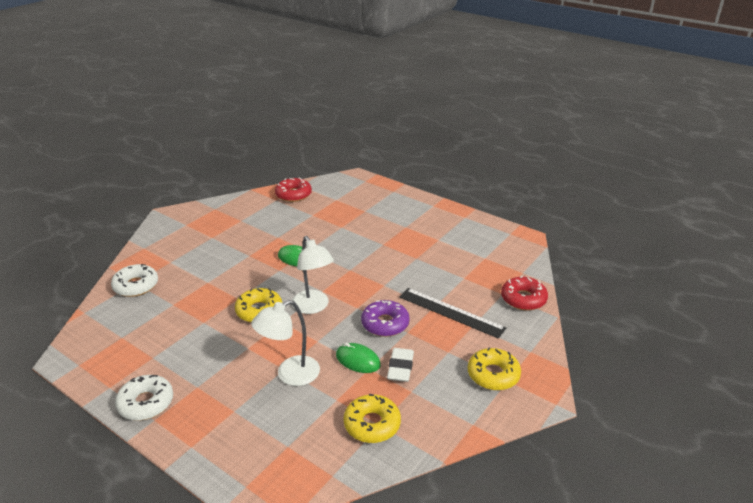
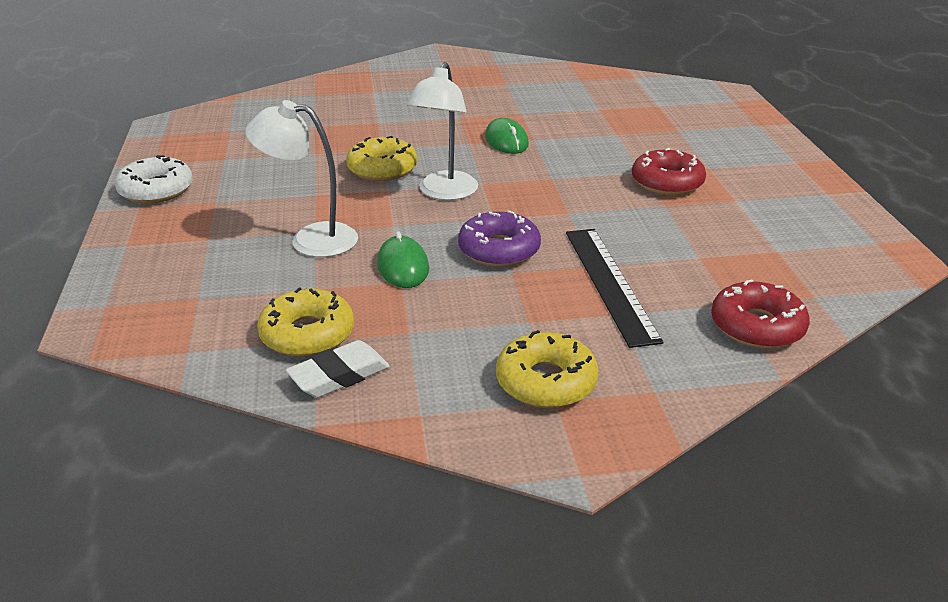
camera: 45 degrees right, 0 degrees up
white donut [111,264,158,297] -> none
red donut [275,178,312,202] -> red donut moved to [632,148,706,195]
white eraser [387,348,414,382] -> white eraser moved to [286,340,390,398]

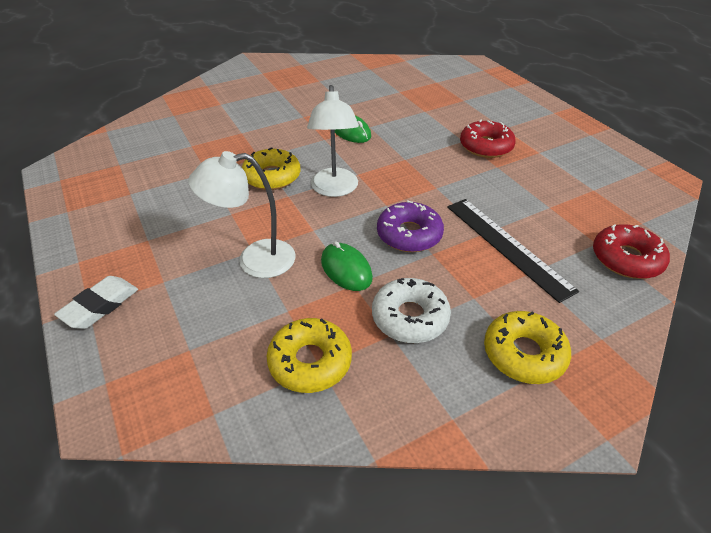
camera: 20 degrees left, 10 degrees up
white donut [115,155,193,204] -> white donut moved to [372,278,451,343]
white eraser [286,340,390,398] -> white eraser moved to [54,276,138,329]

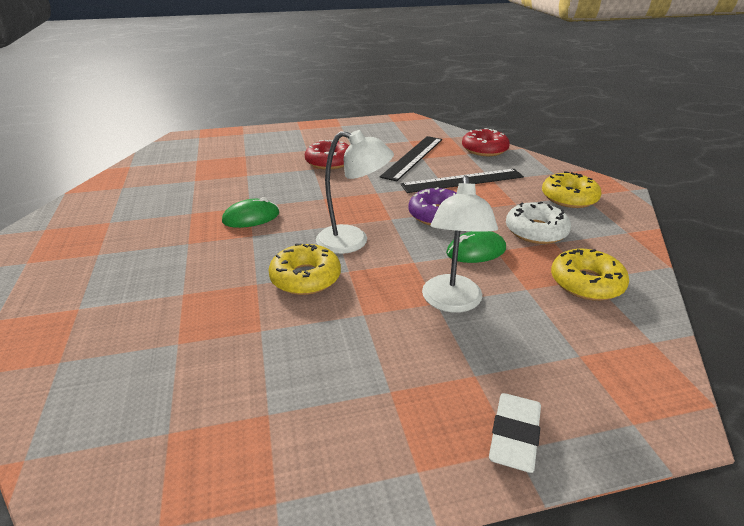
camera: 75 degrees left, 10 degrees down
white eraser [54,276,138,329] -> white eraser turned 60 degrees clockwise [489,393,541,473]
none -> black ruler [380,136,442,181]

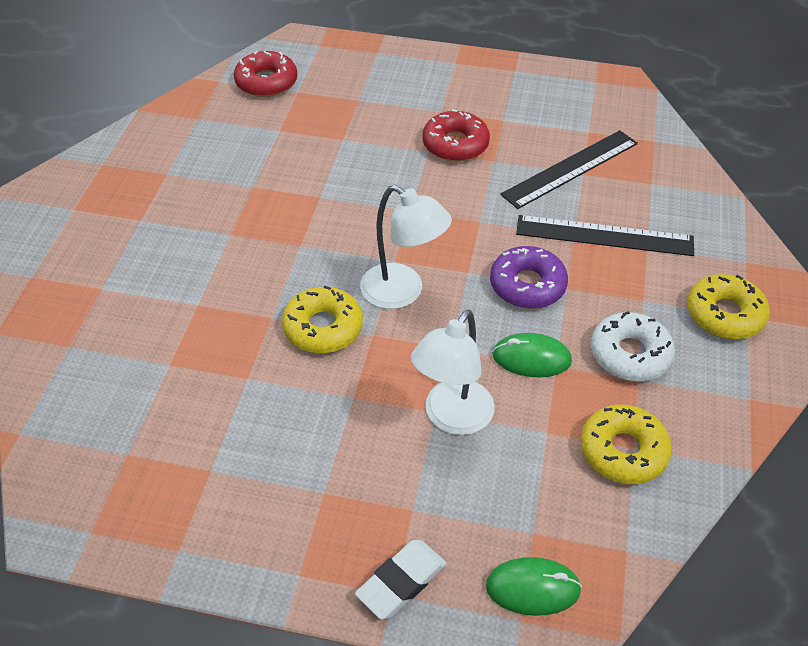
camera: 25 degrees right, 15 degrees up
green mouse [222,197,279,228] -> green mouse moved to [486,557,582,616]
red donut [462,128,510,156] -> red donut moved to [234,51,297,97]

